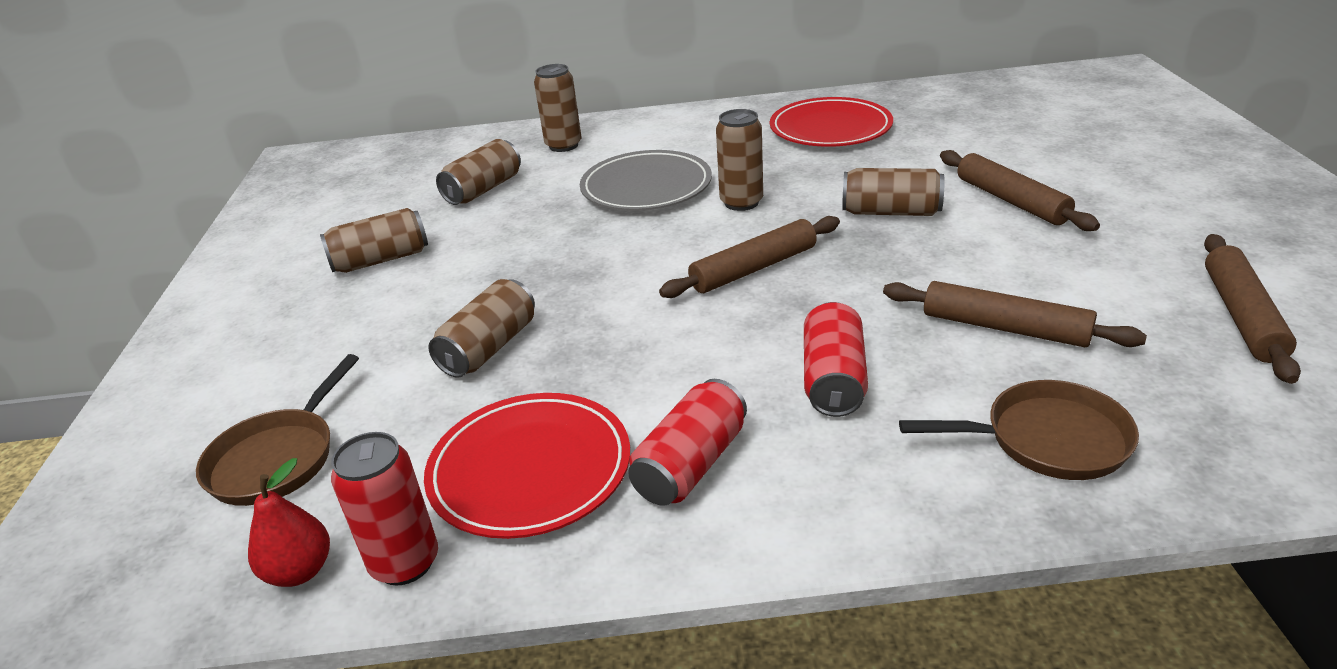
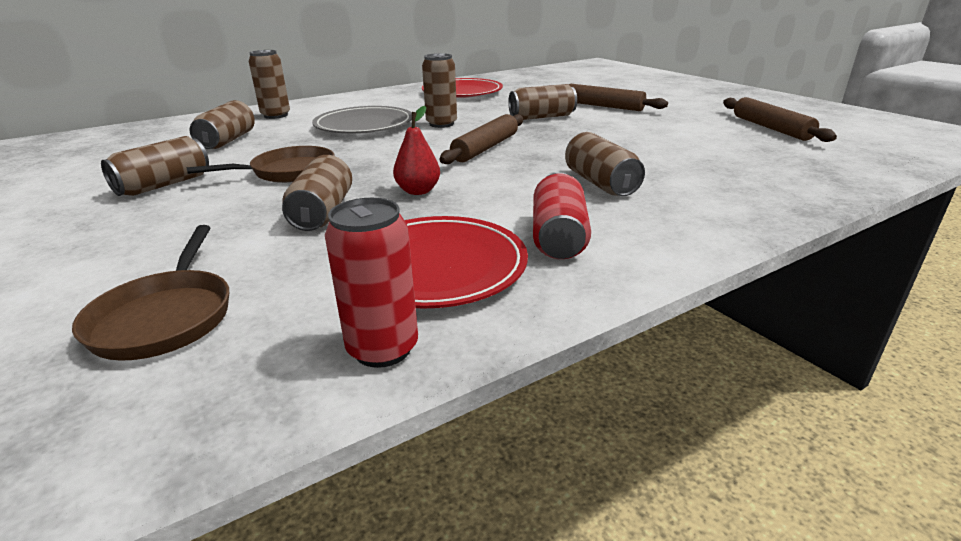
camera: 30 degrees left, 5 degrees down
red pear [248,458,330,587] -> red pear moved to [393,106,440,195]
red can [804,302,868,417] -> brown can [565,132,645,196]
brown rolling pin [883,281,1147,347] -> none
brown pan [899,380,1139,480] -> brown pan moved to [187,146,334,183]

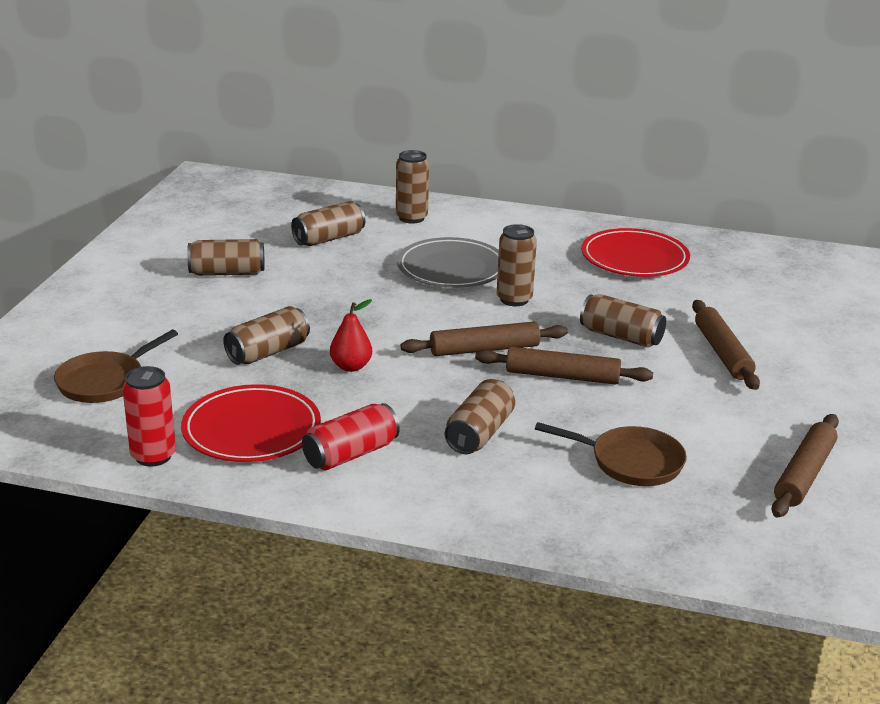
camera: 45 degrees right, 0 degrees up
brown pan [187,146,334,183] -> brown pan moved to [535,422,687,486]
none -> brown rolling pin [475,347,653,385]

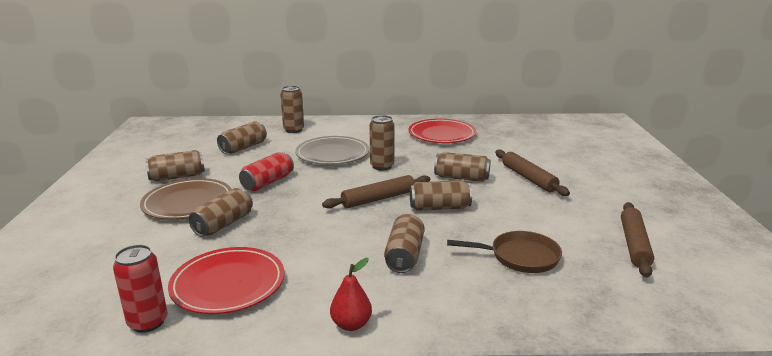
camera: 15 degrees left, 5 degrees down
brown pan [54,330,178,403] -> none
red can [302,403,400,470] -> red can moved to [239,152,294,191]
red pear [330,299,372,372] -> red pear moved to [330,258,372,331]
brown rolling pin [475,347,653,385] -> brown can [410,181,472,211]
none -> brown plate [140,178,232,220]

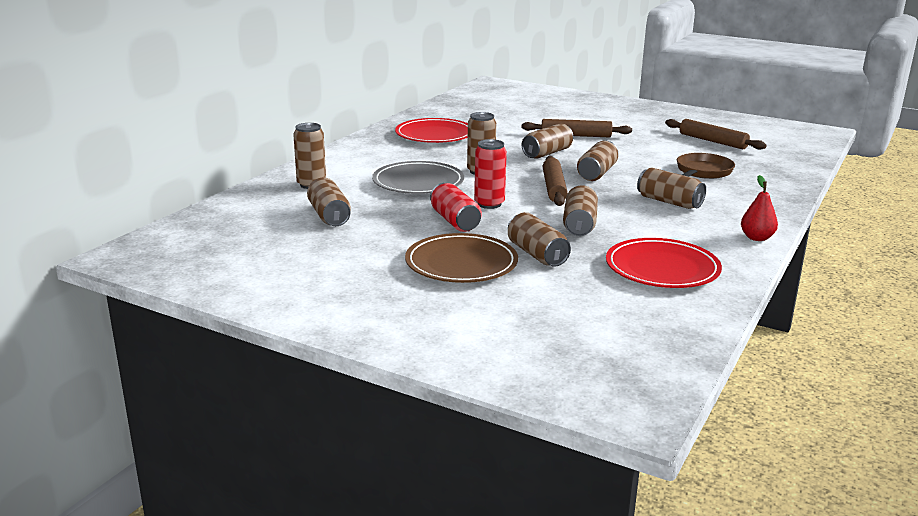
camera: 60 degrees left, 0 degrees up
red can [113,245,168,333] -> red can moved to [474,139,507,209]
brown can [145,150,205,181] -> brown can moved to [563,185,598,236]

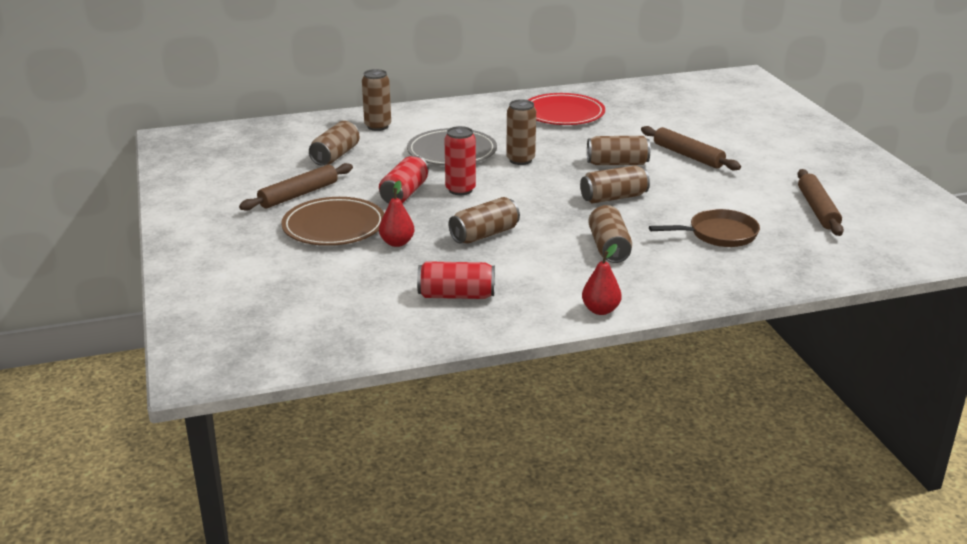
camera: 45 degrees right, 5 degrees up
brown can [508,212,571,267] -> red pear [379,181,414,247]
brown rolling pin [543,156,568,206] -> brown rolling pin moved to [239,163,353,211]
red plate [606,238,722,288] -> red can [417,261,495,299]

